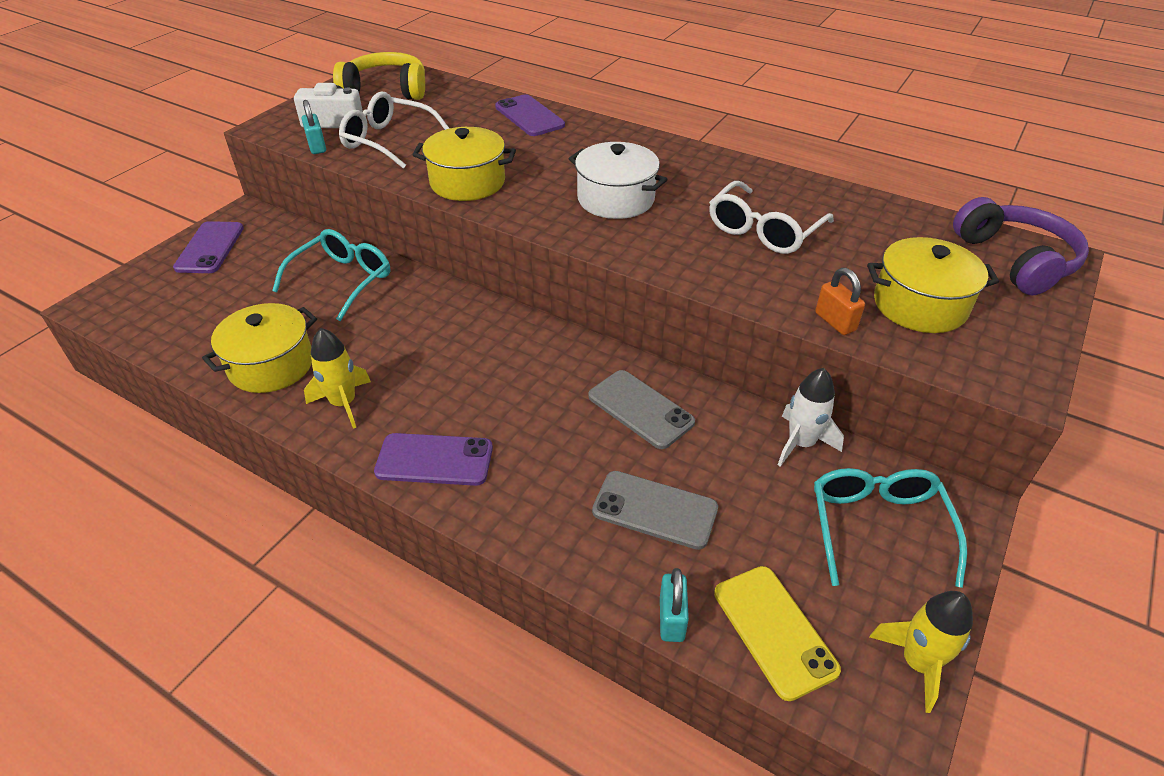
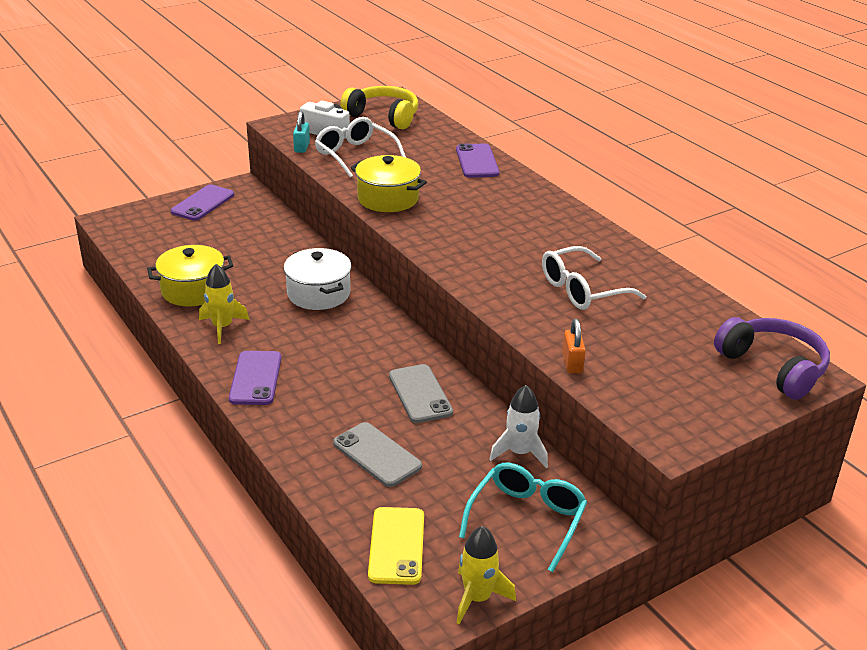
camera: 25 degrees right, 10 degrees down
turquoise glasses [272,229,390,321] -> none
purple phone [374,433,493,486] -> purple phone turned 60 degrees clockwise [229,351,282,405]
white pot [569,142,668,219] -> white pot moved to [284,248,352,310]
turquoise padlock [660,568,689,642] -> none
yellow pot [867,237,999,333] -> none
purple headphones [953,197,1089,295] -> purple headphones turned 45 degrees counterclockwise [714,317,830,400]

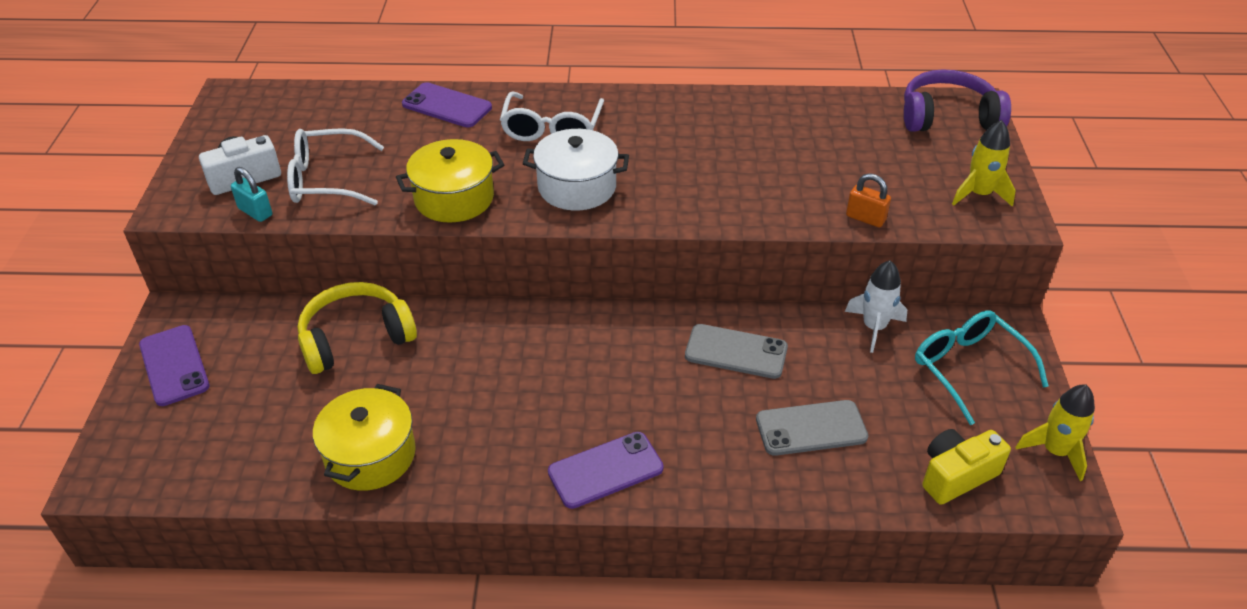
camera: 55 degrees left, 10 degrees up
yellow rocket [199,264,249,344] -> yellow rocket moved to [952,120,1016,207]
purple phone [229,351,282,405] -> purple phone turned 60 degrees counterclockwise [548,432,664,509]
white pot [284,248,352,310] -> white pot moved to [523,129,629,210]
yellow headphones [340,86,418,129] -> yellow headphones moved to [297,282,417,374]
yellow phone [368,507,424,585] -> yellow camera [922,429,1011,505]
white glasses [542,246,646,310] -> white glasses moved to [500,91,604,141]

